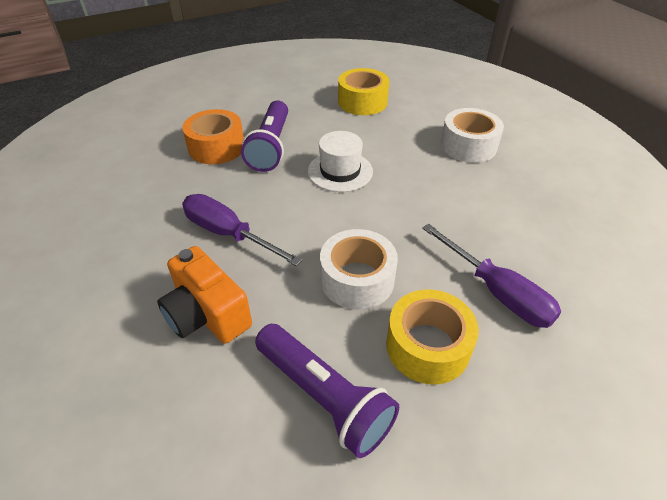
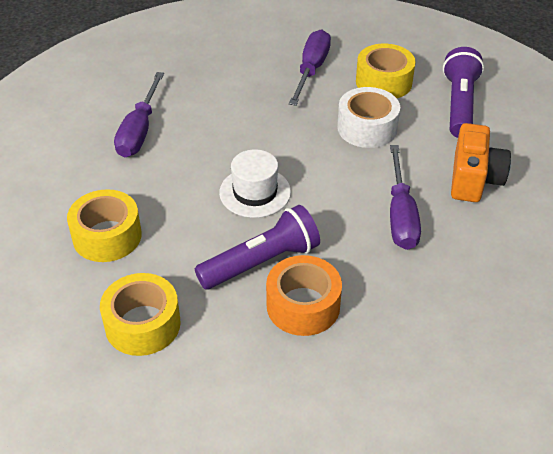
camera: 125 degrees left, 0 degrees up
white tape [441,108,504,163] -> purple screwdriver [114,72,164,157]
none -> yellow tape [100,273,181,356]

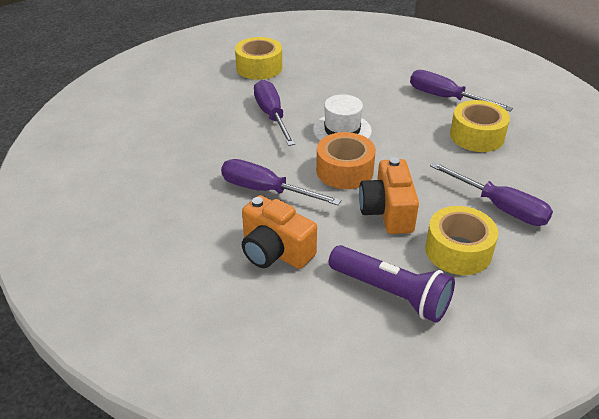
camera: 115 degrees right, 5 degrees down
yellow tape [67,189,142,262] -> yellow tape moved to [450,100,510,152]
purple flashlight [195,205,320,289] -> purple screwdriver [254,80,295,146]
orange tape [266,255,342,336] -> orange tape moved to [316,132,376,189]
white tape [337,87,400,148] -> orange camera [359,157,419,234]

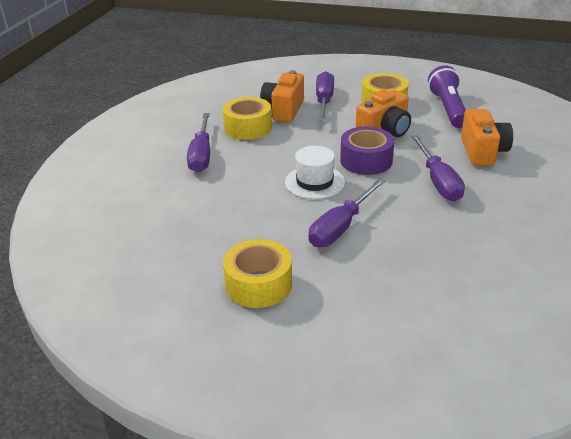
camera: 125 degrees left, 5 degrees down
orange tape [316,132,376,189] -> purple tape [340,126,394,175]
none -> orange camera [260,70,304,122]

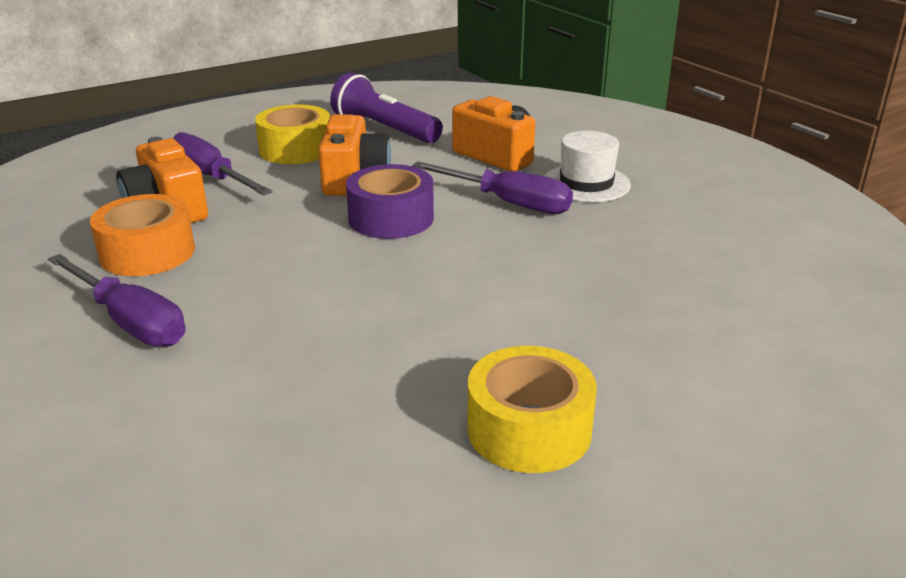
camera: 50 degrees left, 5 degrees down
yellow tape [223,97,272,140] -> orange tape [90,194,195,276]
white hat [285,146,345,199] -> white hat moved to [545,131,631,202]
purple screwdriver [309,178,385,247] -> none

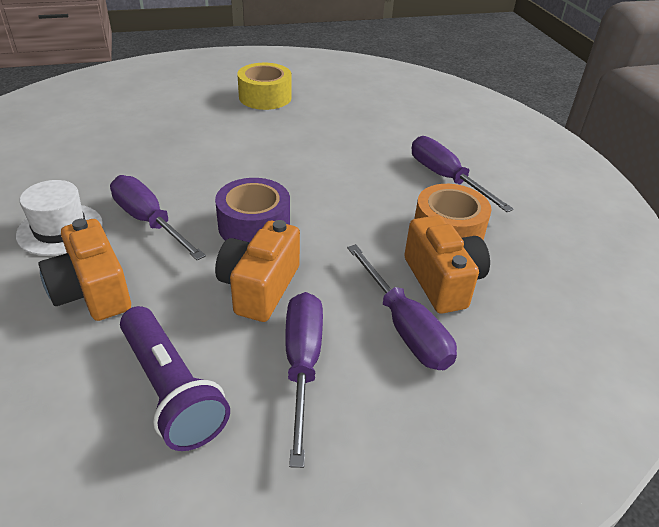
camera: 165 degrees left, 10 degrees up
yellow tape [255,105,330,164] -> purple screwdriver [285,292,323,468]

